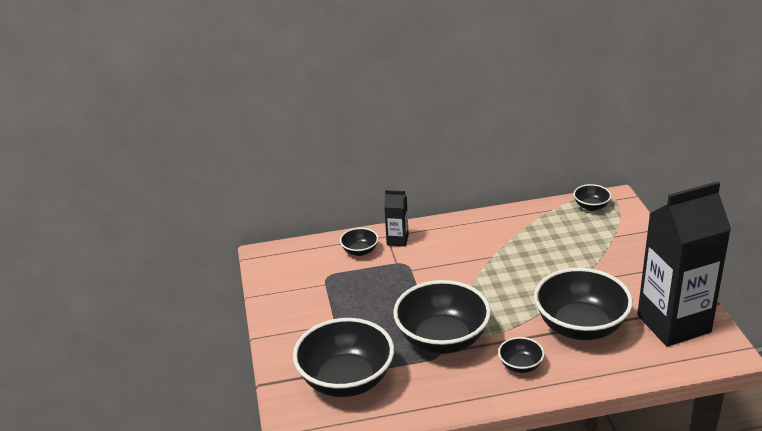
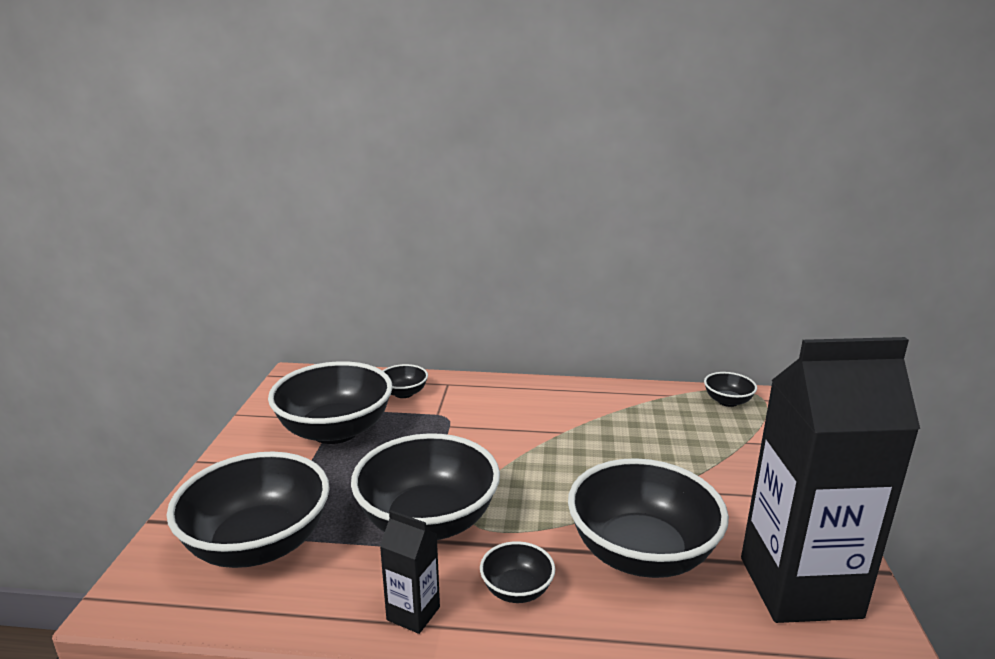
camera: 15 degrees right, 10 degrees down
black carton [384,190,409,247] -> black carton moved to [380,510,440,634]
none -> black bowl [268,361,393,444]

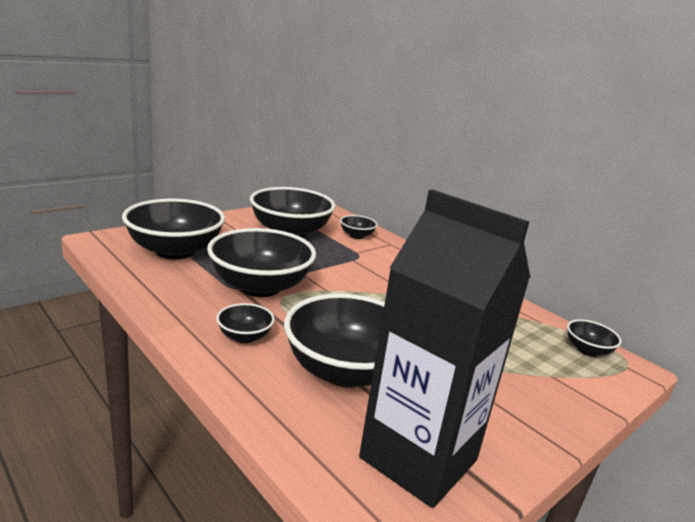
camera: 40 degrees right, 0 degrees up
black carton [380,510,440,634] -> none

